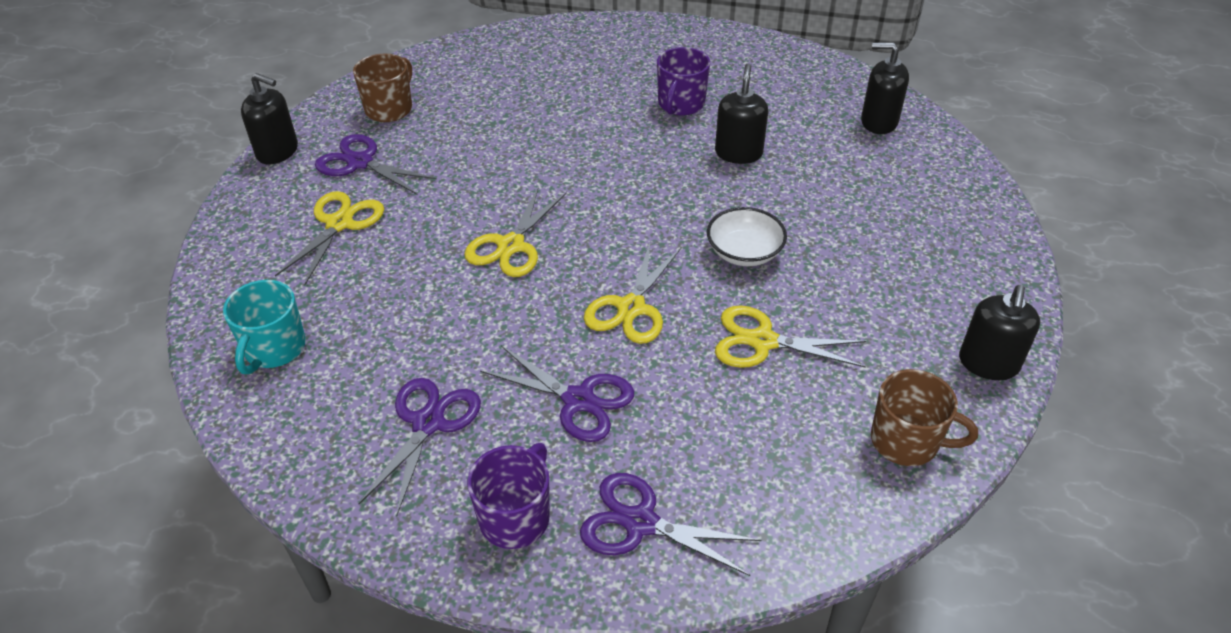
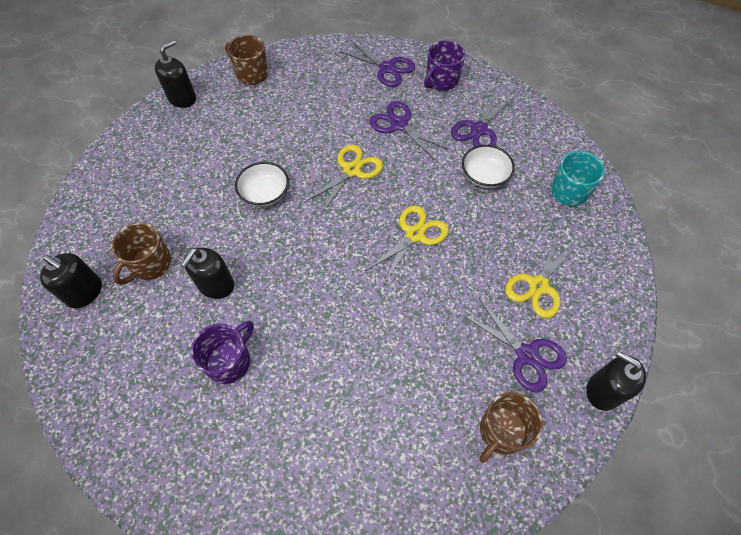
camera: 165 degrees left, 15 degrees up
yellow scissors [715,305,867,368] -> none
none -> brown mug [112,223,172,285]
none -> white bowl [462,145,515,188]

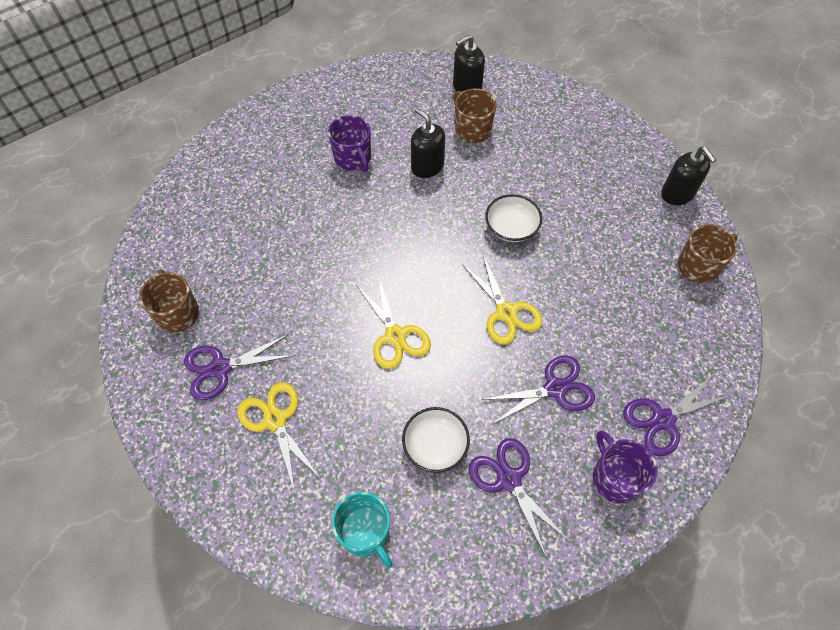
camera: 115 degrees right, 0 degrees up
black soap dispenser [586,351,646,411] -> none

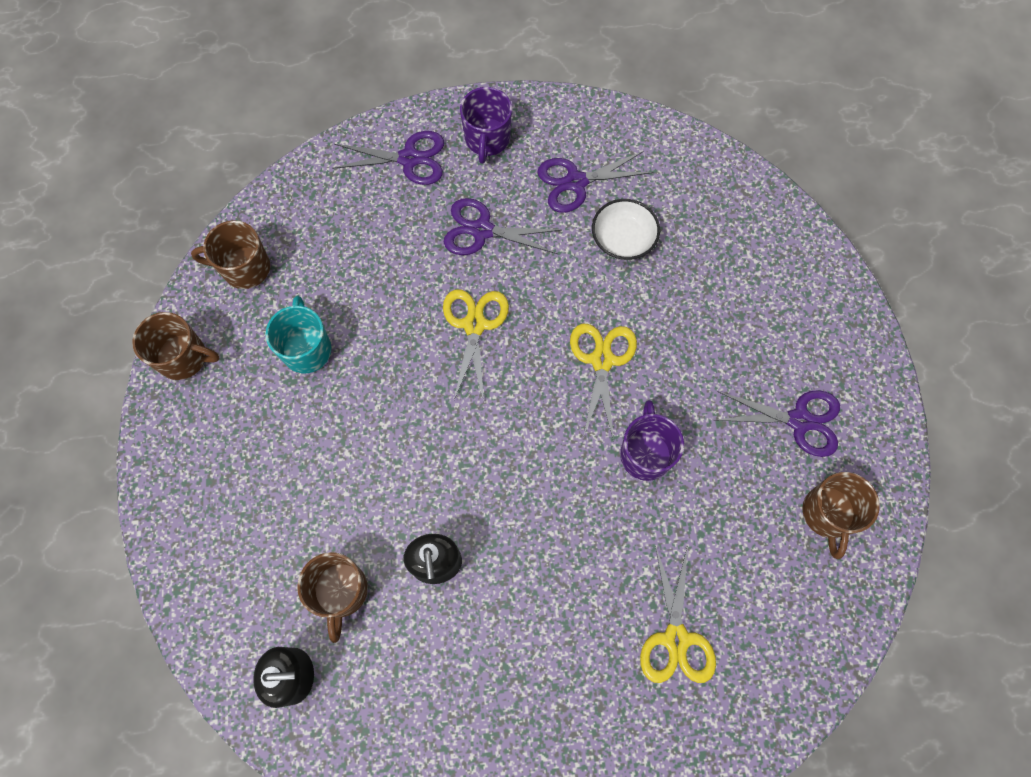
camera: 150 degrees left, 10 degrees up
yellow scissors [237,382,321,492] -> yellow scissors moved to [640,545,716,683]
purple mug [328,115,371,172] -> purple mug moved to [620,400,684,481]
turquoise mug [332,492,393,568] -> turquoise mug moved to [266,296,331,373]
purple scissors [469,438,570,557] -> purple scissors turned 75 degrees clockwise [537,151,654,213]
white bowl [485,194,542,242] -> none
black soap dispenser [661,147,716,205] -> brown mug [133,312,220,380]

